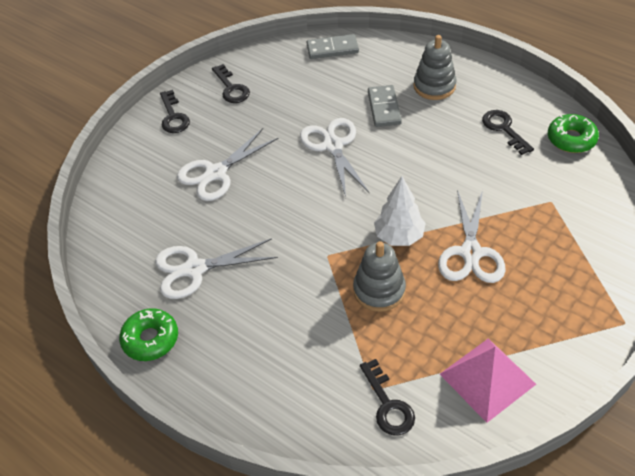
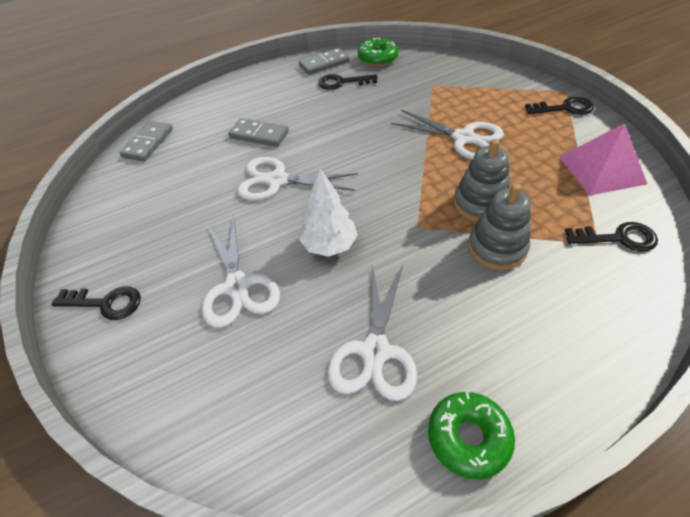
camera: 65 degrees left, 0 degrees up
black key [212,64,250,103] -> black key moved to [525,97,594,115]
white tree [374,176,426,246] -> white tree moved to [299,169,358,257]
grey stacking toy [414,35,456,100] -> grey stacking toy moved to [468,184,531,270]
none -> grey domino [299,48,350,75]

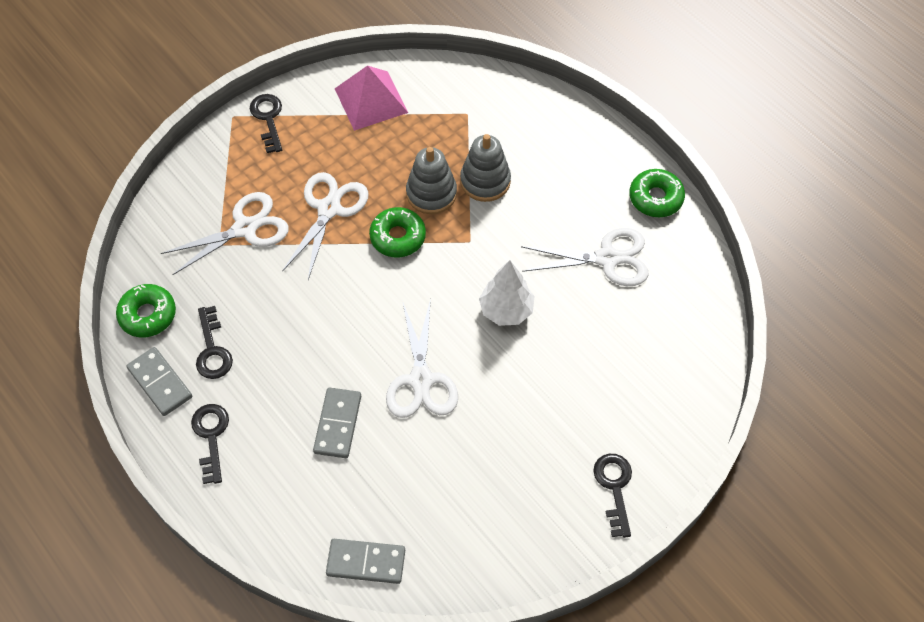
camera: 105 degrees left, 10 degrees up
white scissors [202,215,280,328] -> white scissors moved to [161,192,289,275]
black key [565,222,658,252] -> black key moved to [191,404,229,484]
none -> green donut [369,207,426,257]

